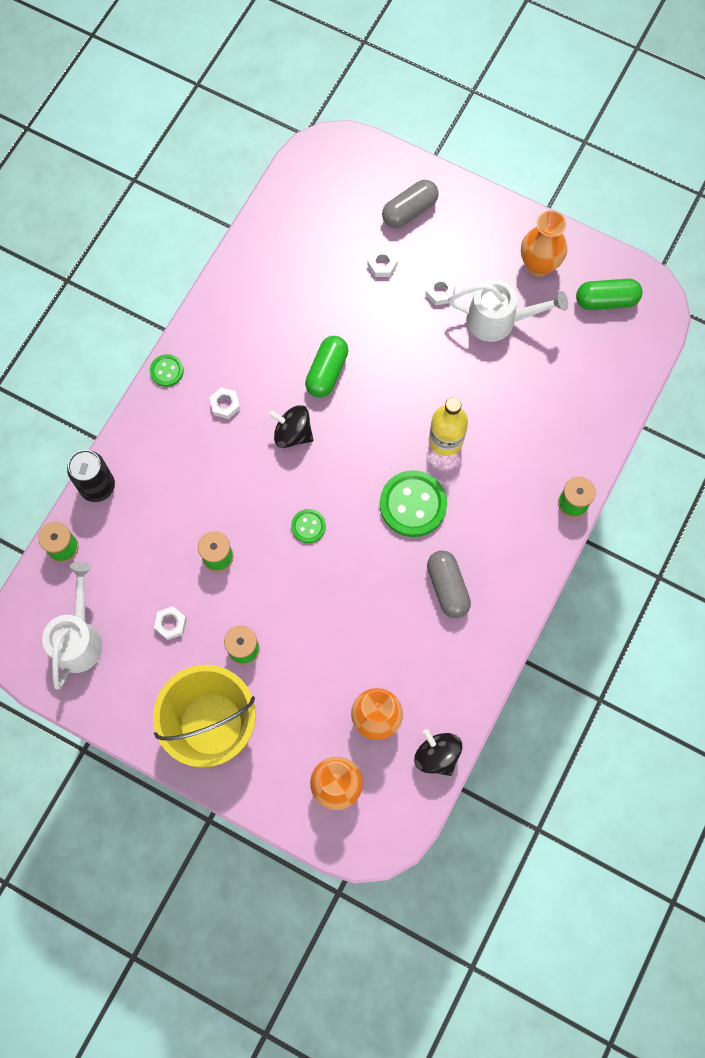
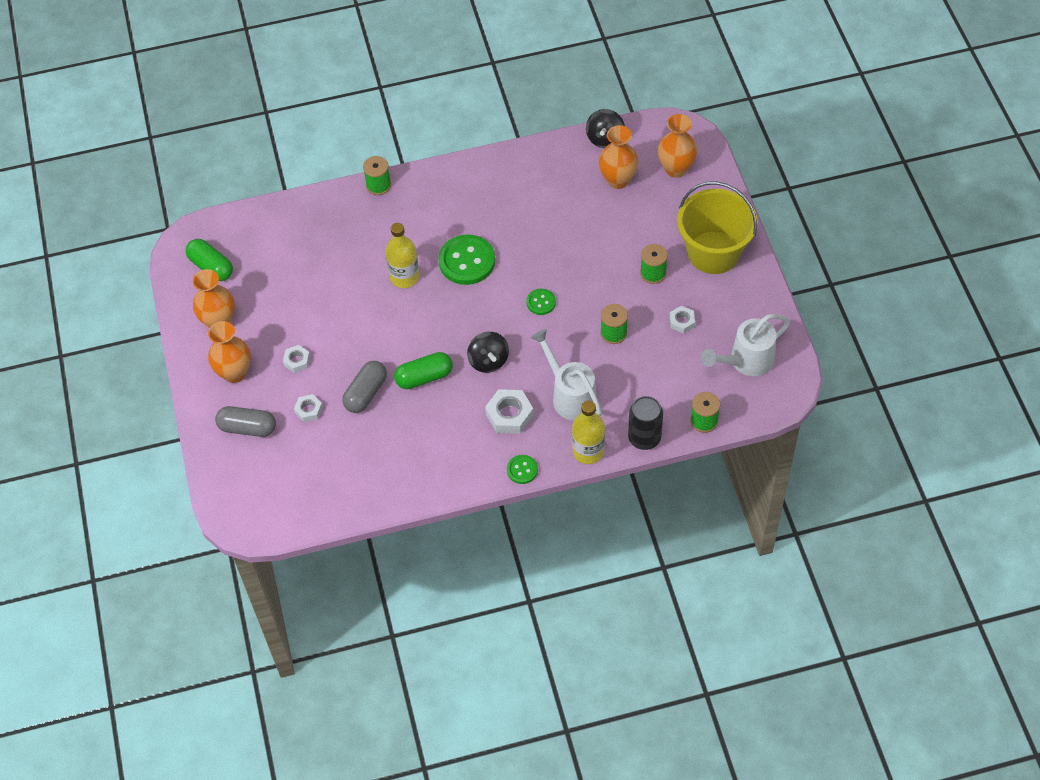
camera: 130 degrees left, 15 degrees down
white nut [210,387,240,419] -> white nut [485,389,534,434], size x1.68
grey capsule [427,551,471,618] -> grey capsule moved to [342,361,387,413]
white watering can [448,279,568,342] -> white watering can moved to [531,329,602,420]
none -> orange vase [208,321,251,383]
none -> yellow bottle [572,401,605,464]

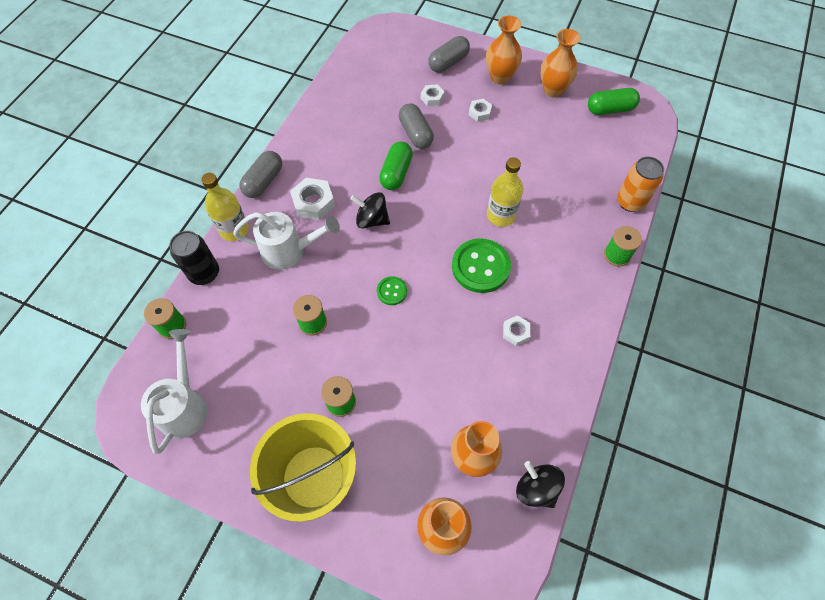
camera: 125 degrees right, 5 degrees up
green button [507,455,538,484] -> grey capsule [239,151,282,198]
white nut [670,306,695,334] -> white nut moved to [503,315,530,346]
none -> orange can [617,156,664,212]

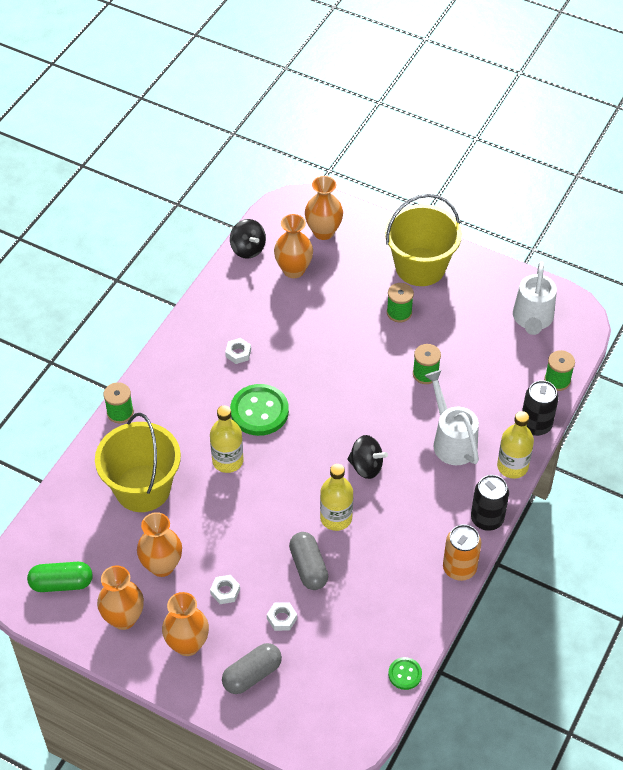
camera: 175 degrees left, 10 degrees down
white watering can [233,212,340,270] -> white watering can turned 60 degrees clockwise [424,370,479,465]
grey capsule [239,151,282,198] -> black can [471,475,509,531]
white nut [290,178,335,220] -> none
green button [377,276,407,305] -> green button moved to [388,657,422,690]
green capsule [379,142,413,190] -> yellow bottle [320,464,353,531]
orange can [617,156,664,212] -> orange can moved to [443,524,481,581]
none -> yellow bucket [95,413,181,512]
none -> orange vase [137,512,182,577]

